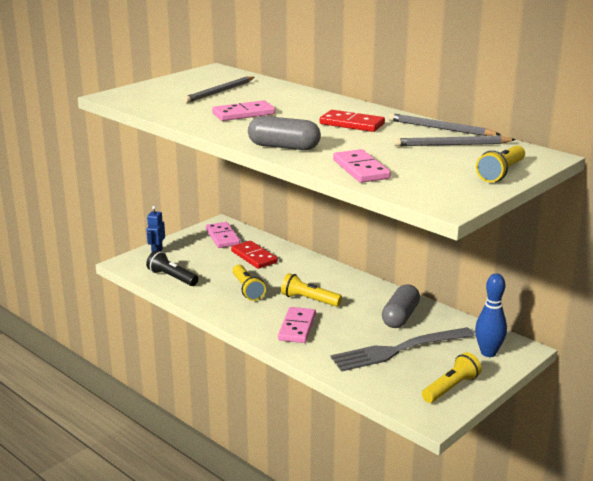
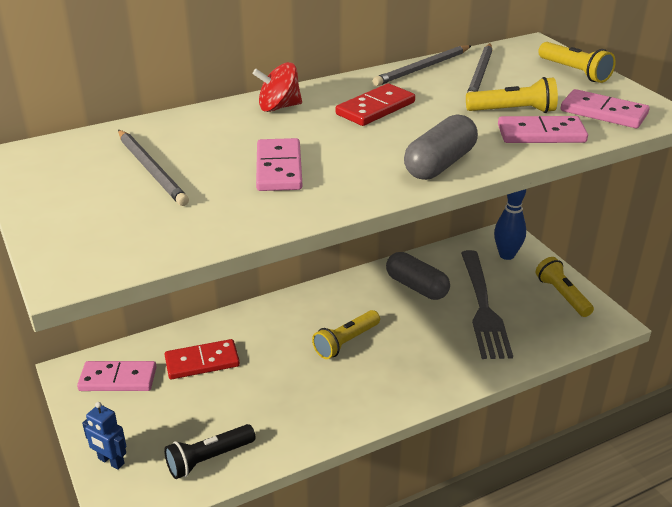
camera: 70 degrees left, 10 degrees up
yellow flashlight [233,265,266,301] -> yellow flashlight moved to [466,77,558,113]
pink domino [278,307,316,343] -> pink domino moved to [561,89,649,128]
none -> red spinning top [253,62,302,112]

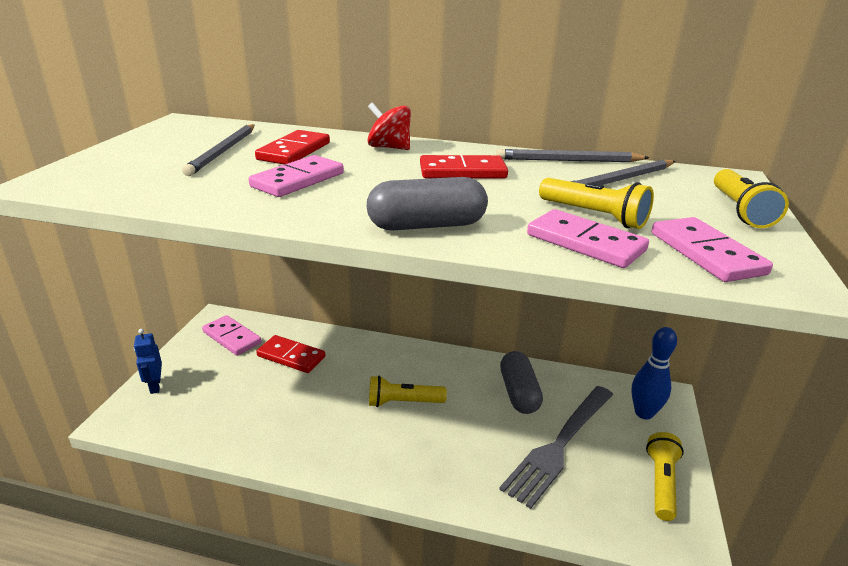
camera: 40 degrees right, 5 degrees down
black flashlight [164,424,256,479] -> none
none -> red domino [255,130,330,164]

